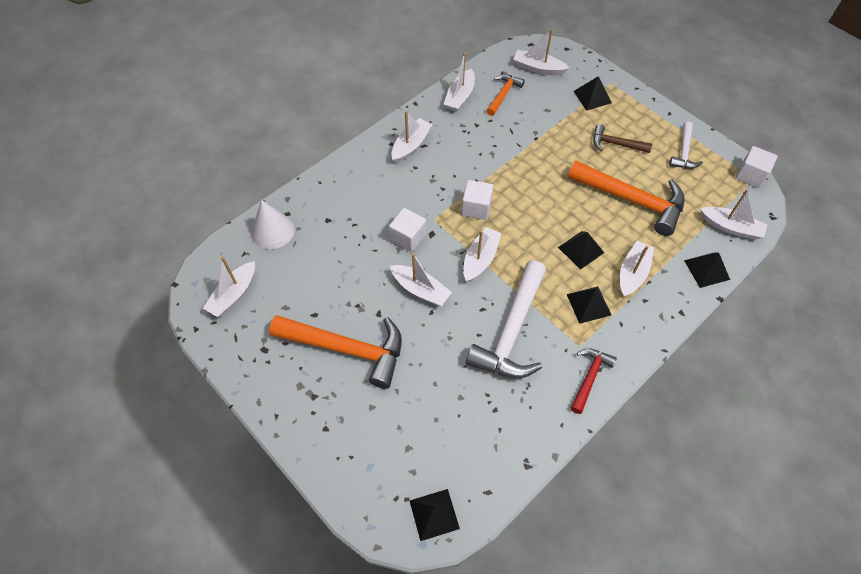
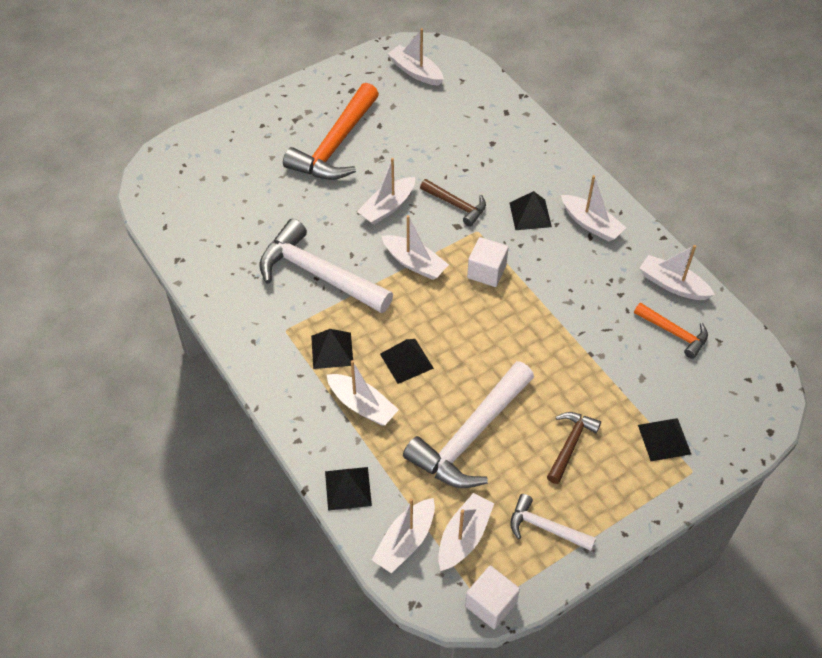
camera: 100 degrees right, 5 degrees down
white cone [251,200,295,249] -> none
white cube [389,208,426,252] -> brown hammer [420,179,486,227]
black pyramid [410,489,460,541] -> black pyramid moved to [510,191,552,230]
white boat [513,29,569,75] -> white boat moved to [438,493,494,571]
orange hammer [568,161,685,236] -> white hammer [403,361,534,488]
red hammer [571,348,617,414] -> none

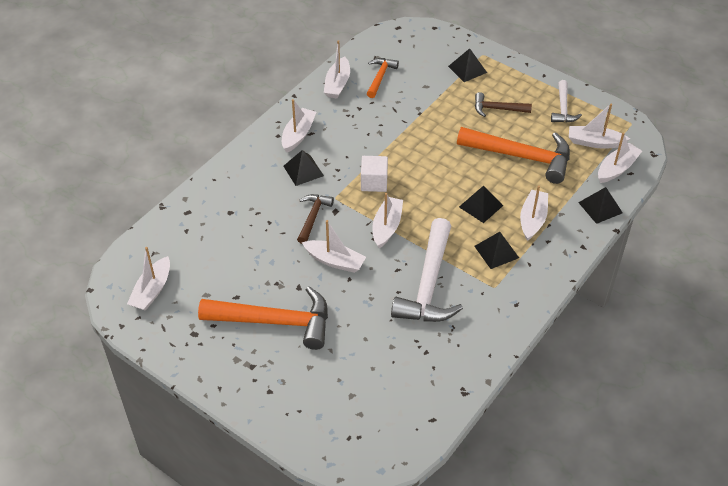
camera: 110 degrees left, 5 degrees down
white boat [372,498,435,573] -> white boat turned 60 degrees counterclockwise [598,132,642,183]
white hammer [403,361,534,488] -> orange hammer [457,127,570,184]
white cube [465,566,520,629] -> none

